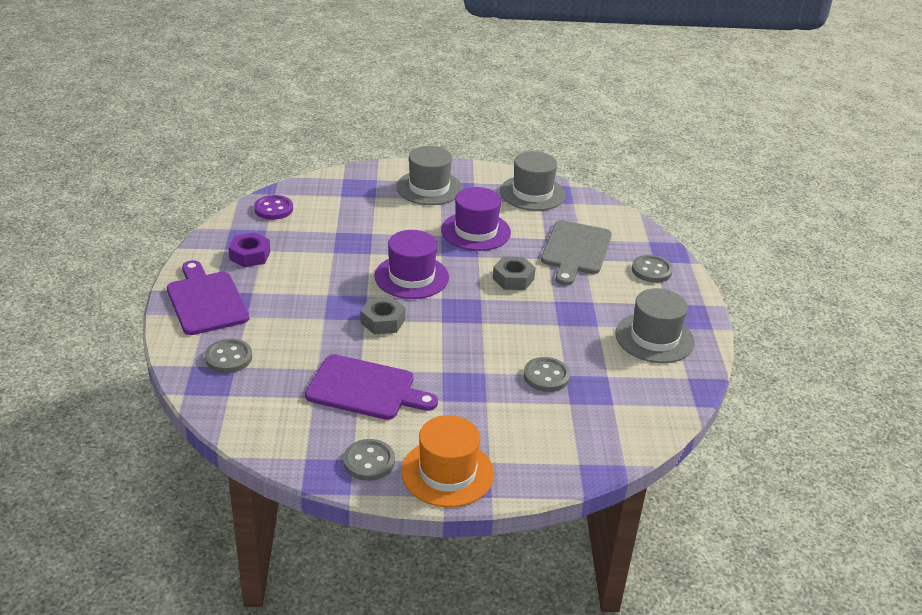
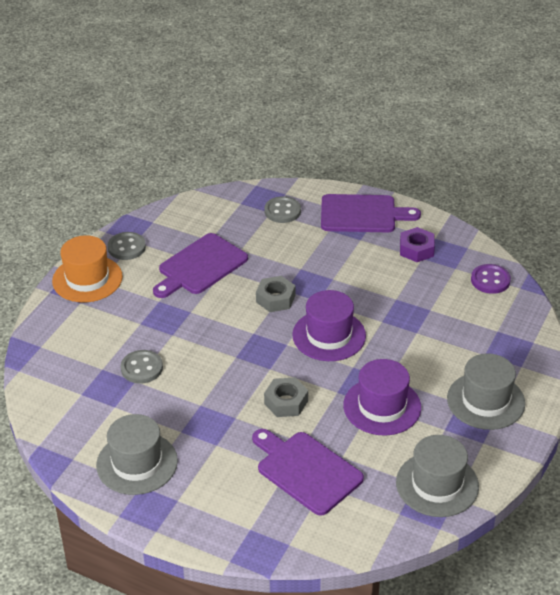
camera: 120 degrees right, 5 degrees up
grey cutting board [541,220,612,286] -> purple cutting board [252,429,364,516]
grey button [632,255,673,283] -> none

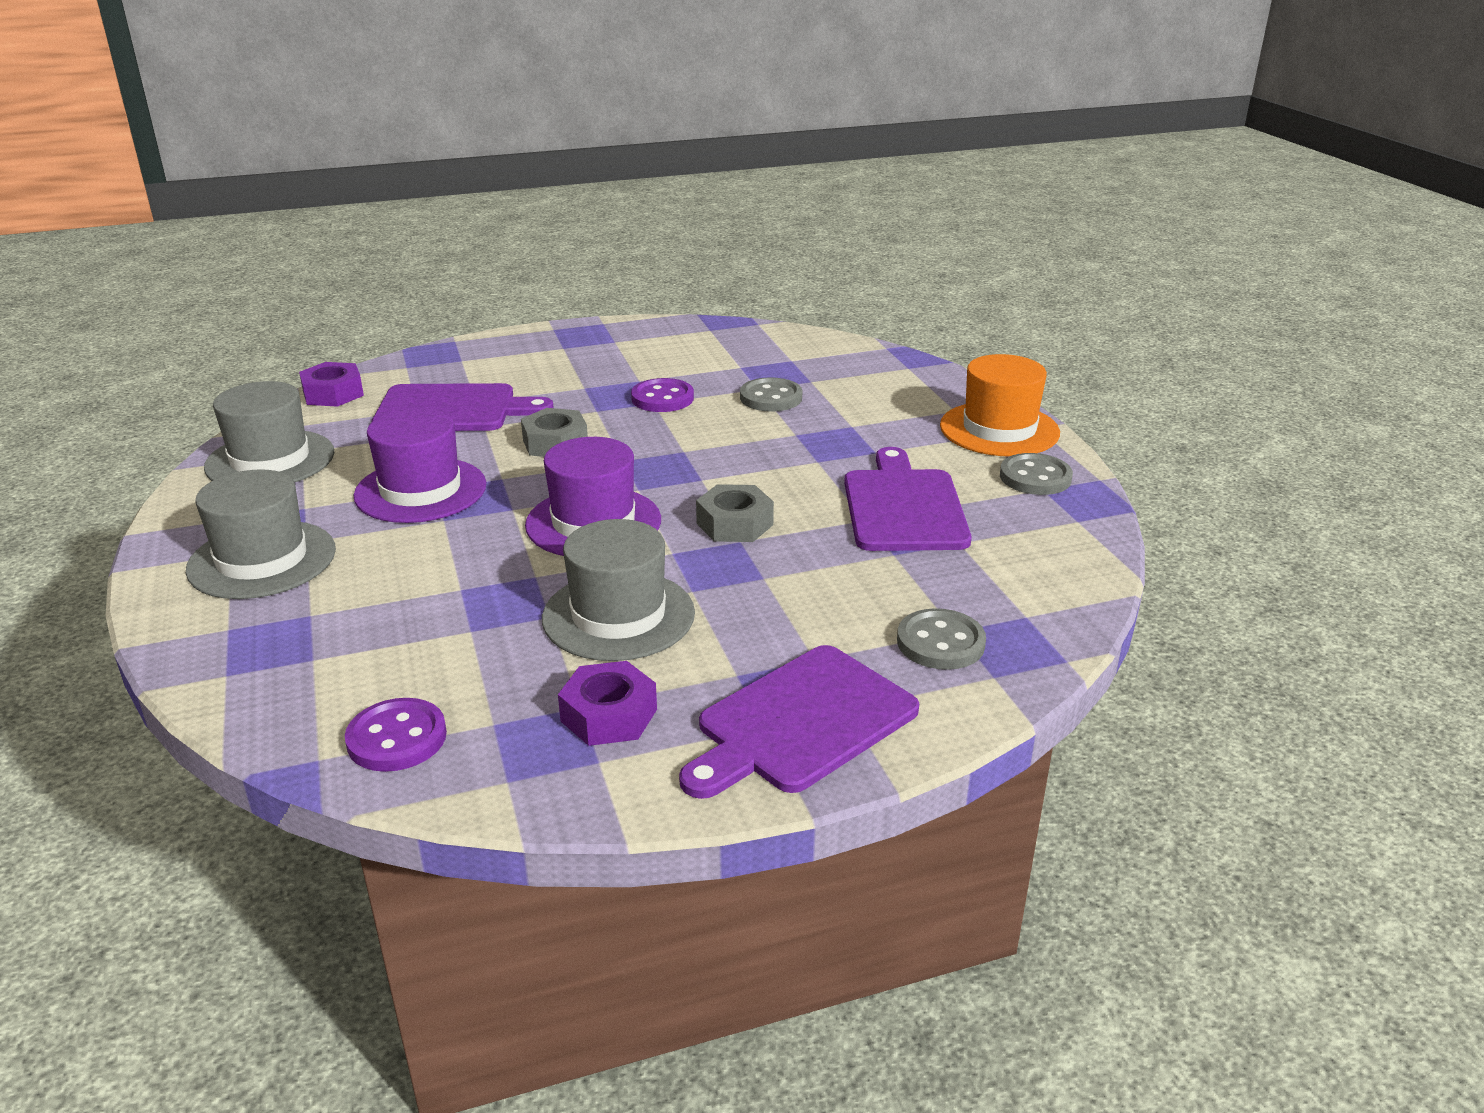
camera: 135 degrees right, 10 degrees down
grey hat [96,414,178,495] -> grey hat moved to [542,519,695,661]
none -> purple nut [299,362,364,407]
none -> purple button [631,378,694,412]

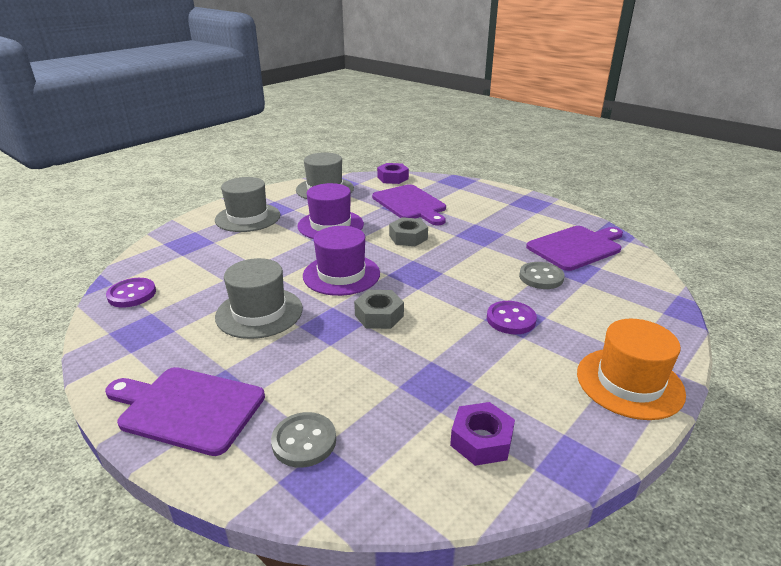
camera: 60 degrees right, 0 degrees up
purple nut [558,661,657,746] -> purple nut moved to [450,402,515,466]
purple button [631,378,694,412] -> purple button moved to [487,301,537,334]
purple cutting board [844,447,971,551] -> purple cutting board moved to [526,226,623,271]
grey button [1000,453,1073,495] -> none

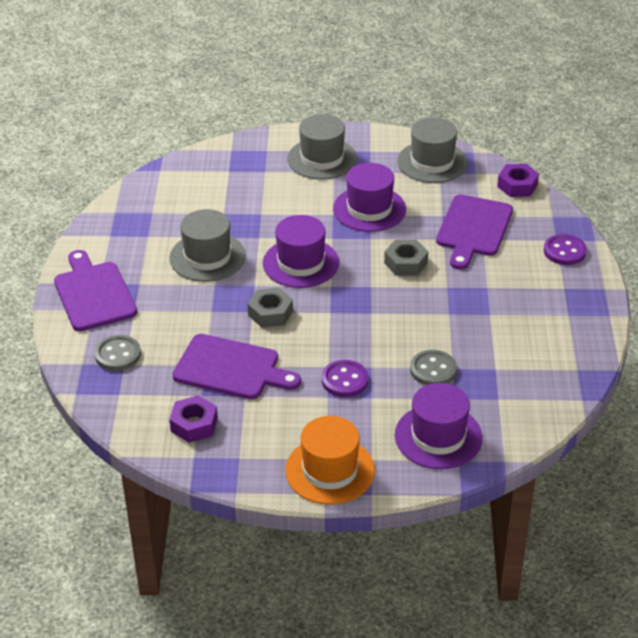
camera: 50 degrees right, 10 degrees up
purple button [106,278,156,307] -> purple button moved to [544,234,587,265]
purple cutting board [526,226,623,271] -> purple cutting board moved to [173,334,301,399]
none -> purple hat [395,383,483,469]

